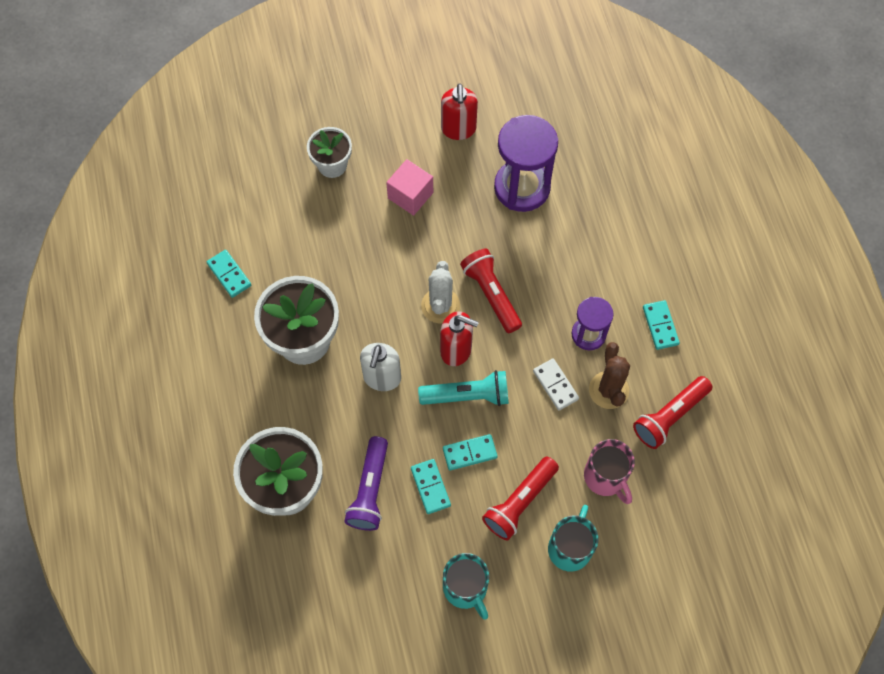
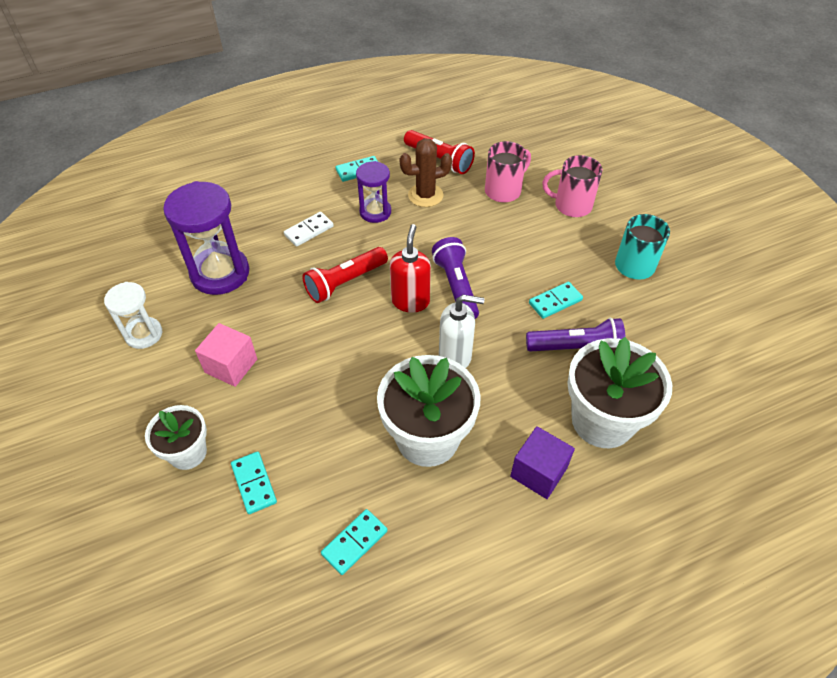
camera: 100 degrees left, 15 degrees down
turquoise flashlight [418,370,509,406] -> purple flashlight [432,237,479,319]
white cactus [421,261,460,324] -> none
red soap dispenser [441,83,478,140] -> white hourglass [104,282,162,349]
turquoise domino [443,434,498,470] -> turquoise domino moved to [231,452,277,514]
red flashlight [482,456,559,540] -> none
white domino [533,358,579,410] -> white domino moved to [284,212,334,247]
turquoise mug [548,505,598,572] -> pink mug [542,155,603,217]
none -> purple cube [510,426,575,499]

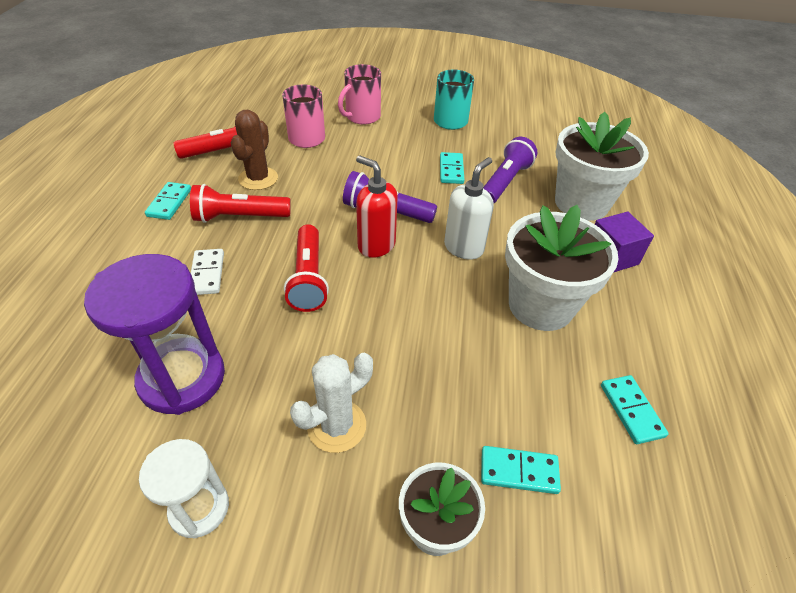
camera: 60 degrees left, 5 degrees down
pink cube [195,323,257,387] -> white cactus [290,353,373,453]
purple hourglass [356,161,391,223] -> red flashlight [190,184,291,223]

